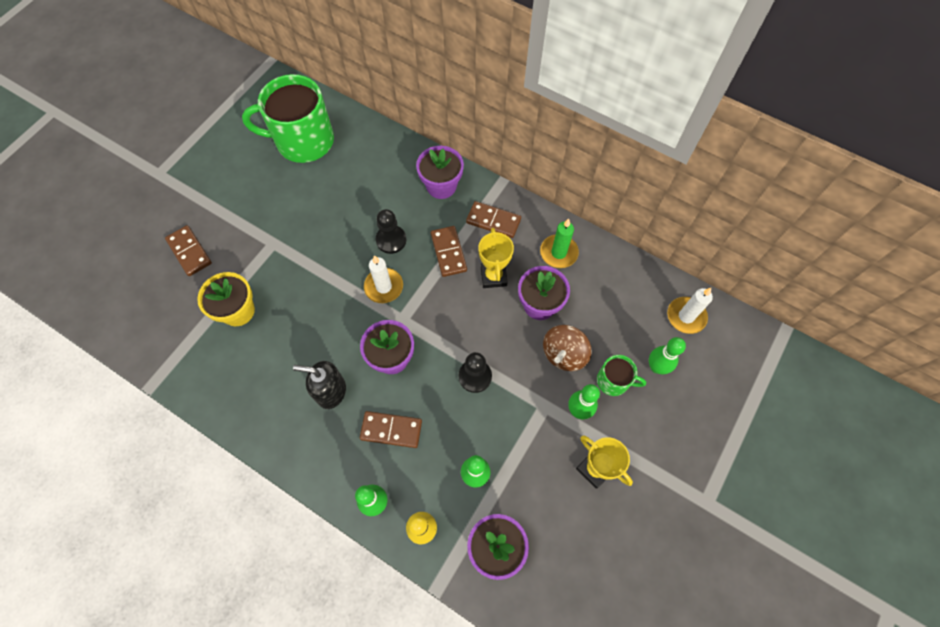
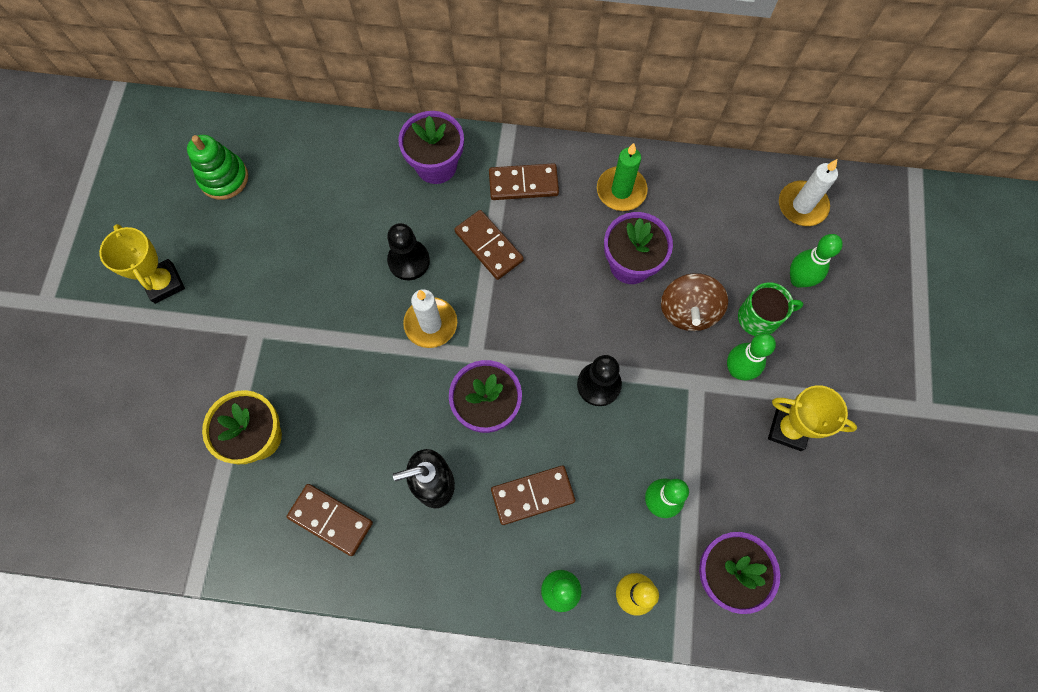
camera: 25 degrees left, 5 degrees up
brown domino [165,225,212,276] -> brown domino moved to [287,484,373,556]
green mug [242,74,334,163] -> green stacking toy [187,135,248,200]
yellow trophy [478,228,514,288] -> yellow trophy moved to [99,224,185,304]

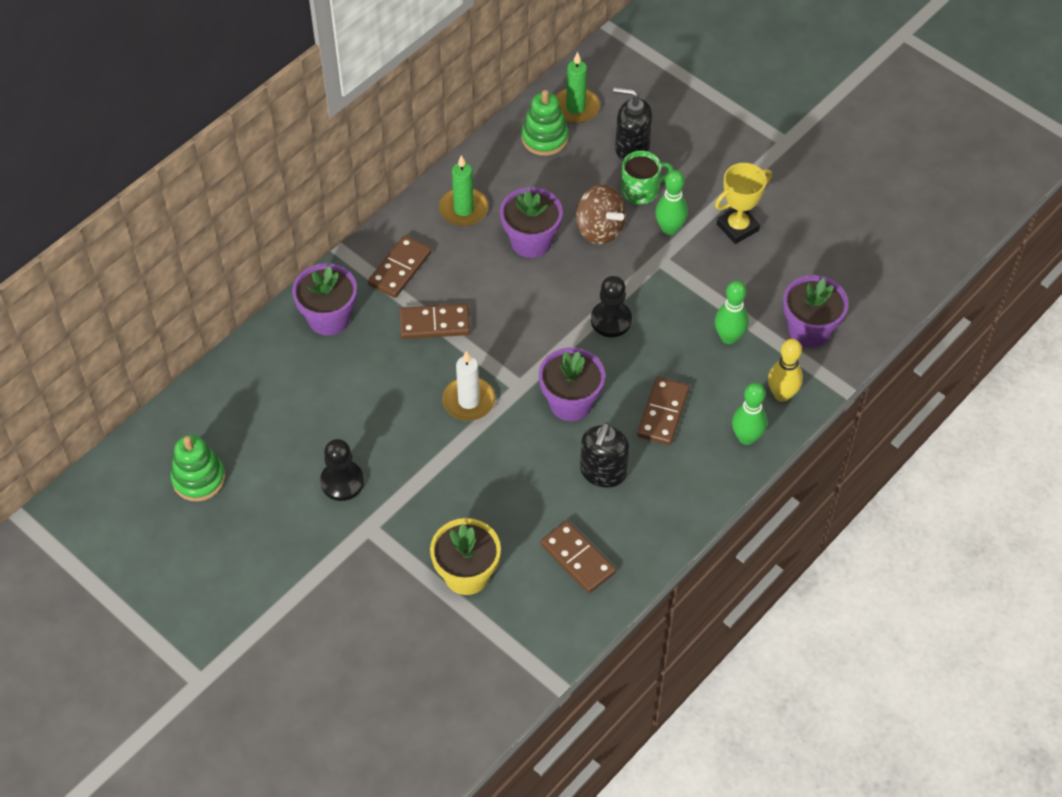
camera: 55 degrees left, 15 degrees down
yellow trophy [99,224,185,304] -> none
brown domino [287,484,373,556] -> brown domino turned 75 degrees clockwise [540,521,616,593]
black pawn [387,223,430,280] -> black pawn moved to [320,439,364,501]
green mug [738,282,803,336] -> green mug turned 45 degrees clockwise [621,151,673,204]
white candle [779,159,838,226] -> green candle [555,52,600,124]
green bowling pin [790,234,843,288] -> black soap dispenser [613,87,652,161]
none -> green stacking toy [521,90,568,156]

